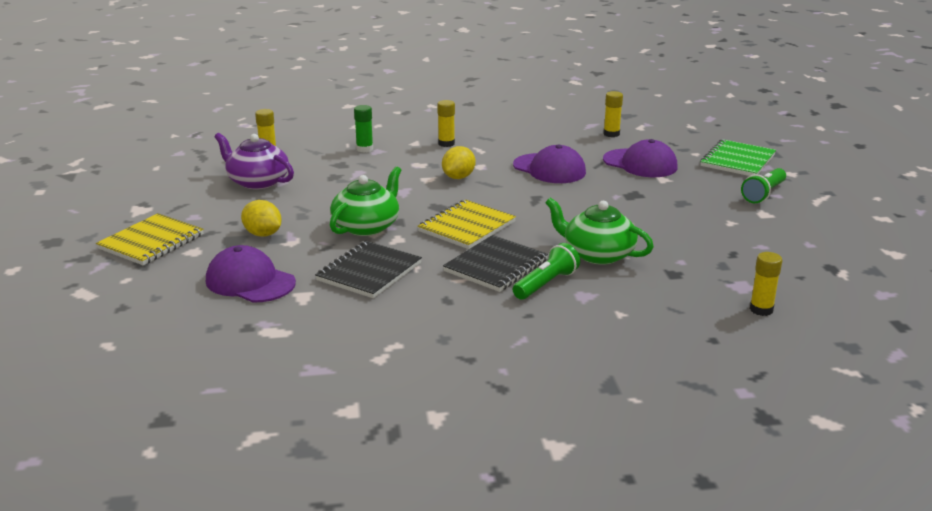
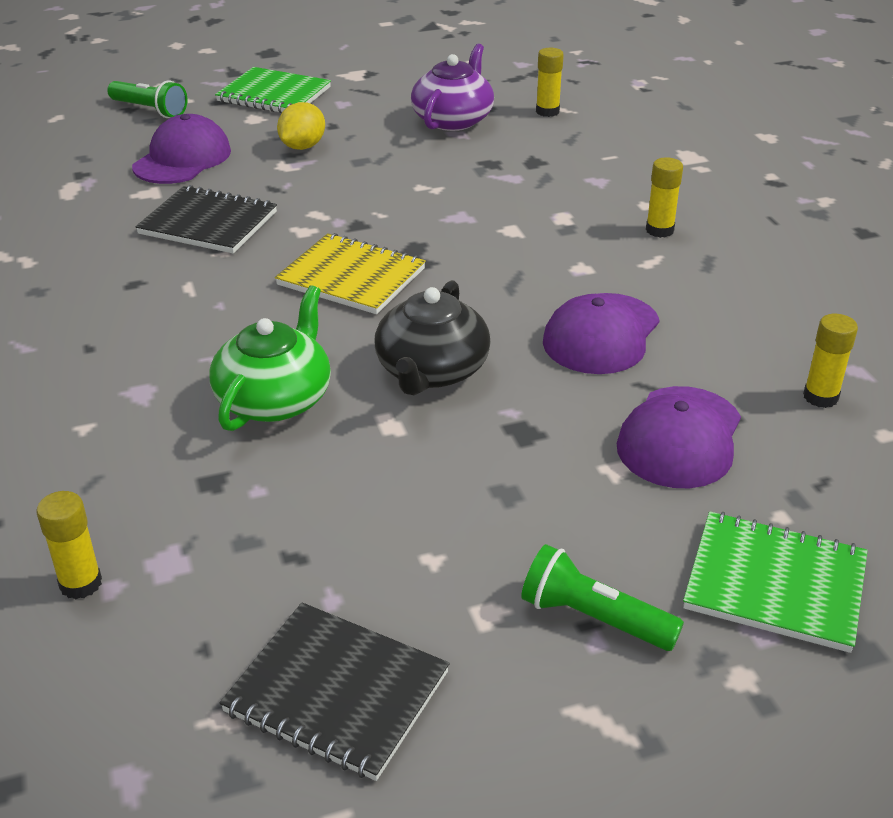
camera: 80 degrees right, 10 degrees up
yellow notebook [96,213,204,265] -> green notebook [215,67,331,113]
green teapot [330,166,402,236] -> none
green glue stick [354,105,373,153] -> none
yellow lemon [442,146,475,179] -> none
black notebook [443,235,548,292] -> black notebook moved to [220,603,450,781]
green flashlight [513,243,580,300] -> green flashlight moved to [107,81,187,118]
none -> black teapot [375,280,491,395]

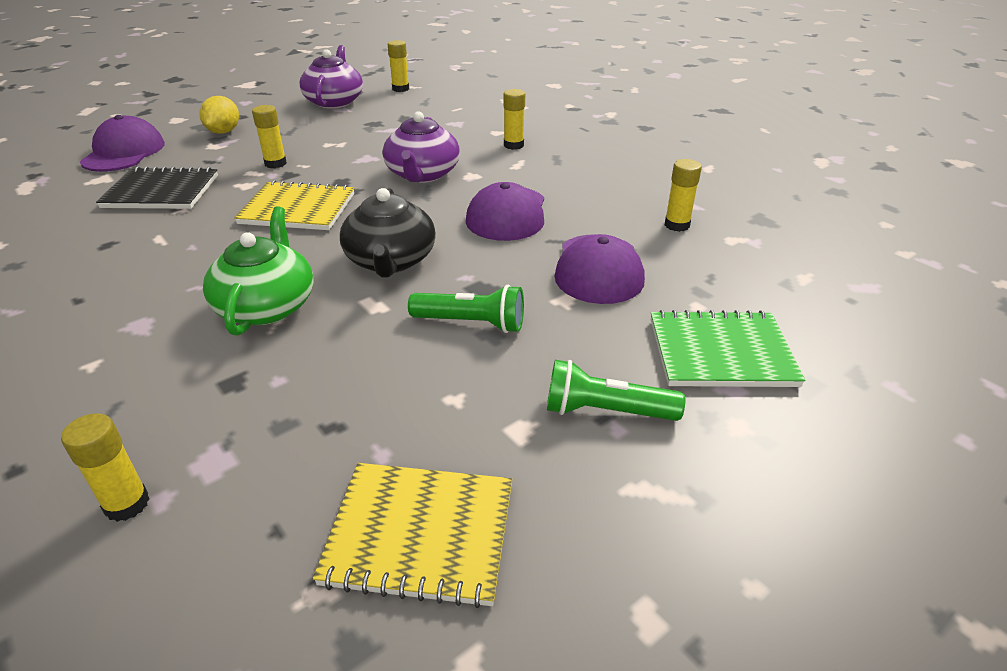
camera: 20 degrees left, 0 degrees up
green flashlight [107,81,187,118] -> green flashlight moved to [408,285,524,333]
green notebook [215,67,331,113] -> none
black notebook [220,603,450,781] -> yellow notebook [313,463,512,608]
none -> yellow glue stick [252,105,287,168]
none -> purple teapot [383,111,460,183]

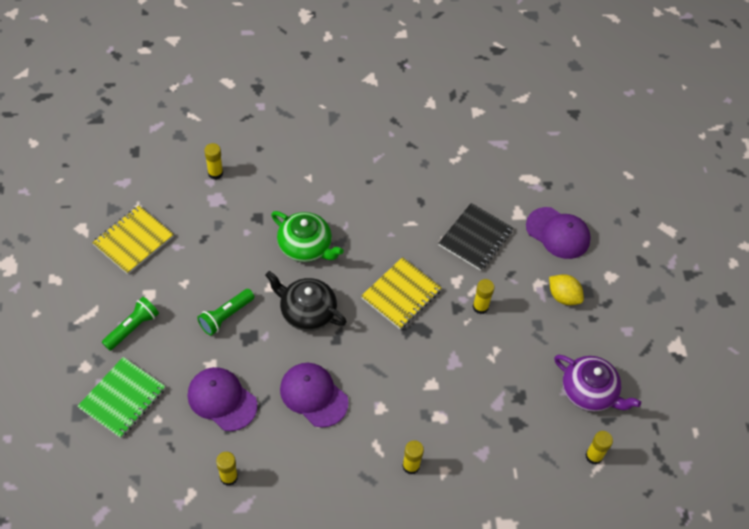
camera: 120 degrees right, 20 degrees up
purple teapot [383,111,460,183] -> none

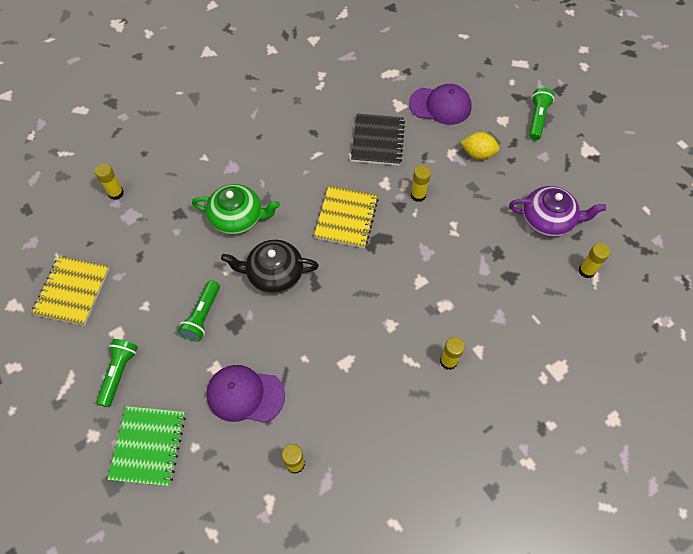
camera: 25 degrees left, 5 degrees up
purple cap [280,363,349,428] -> none
none -> green flashlight [529,88,554,140]

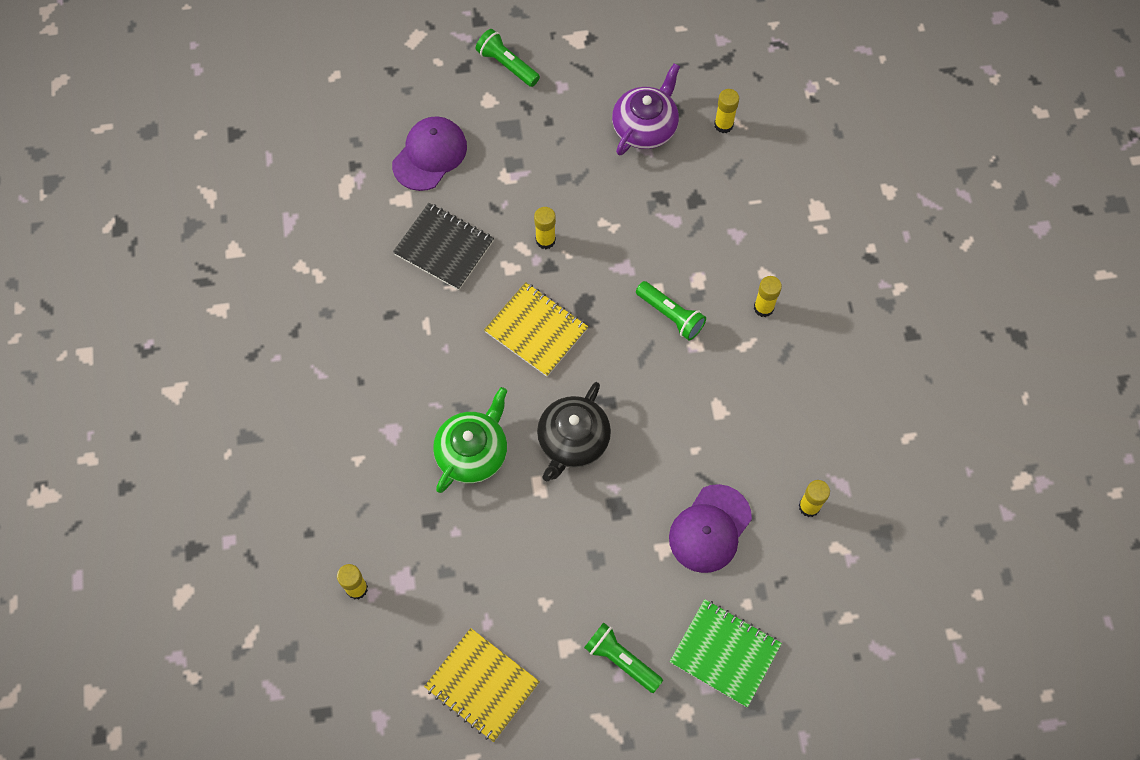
camera: 65 degrees left, 5 degrees up
green flashlight [178,280,220,342] -> green flashlight moved to [636,281,706,341]
yellow lemon [460,132,500,160] -> none

